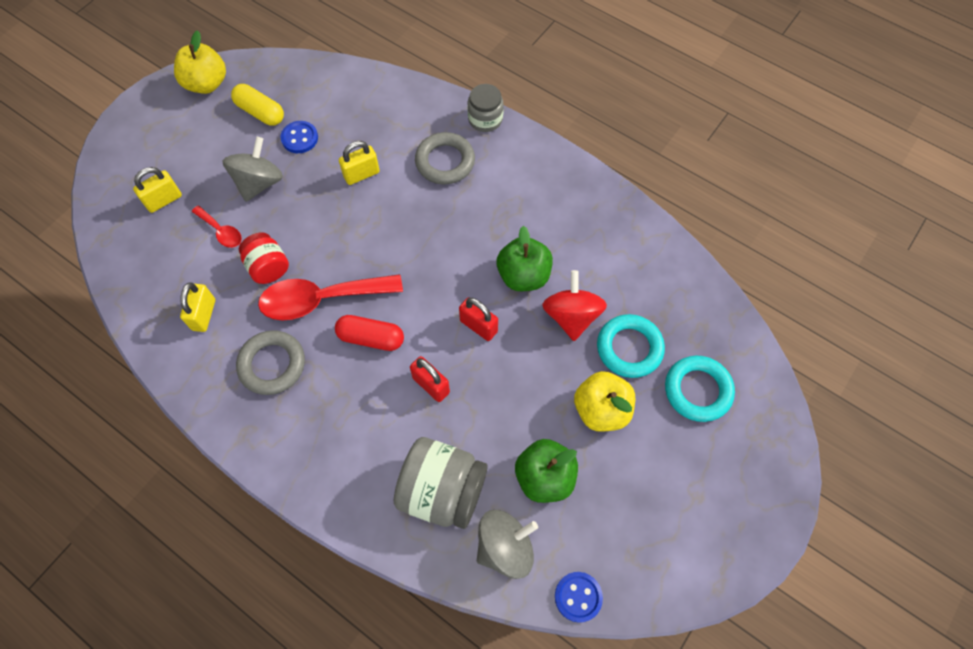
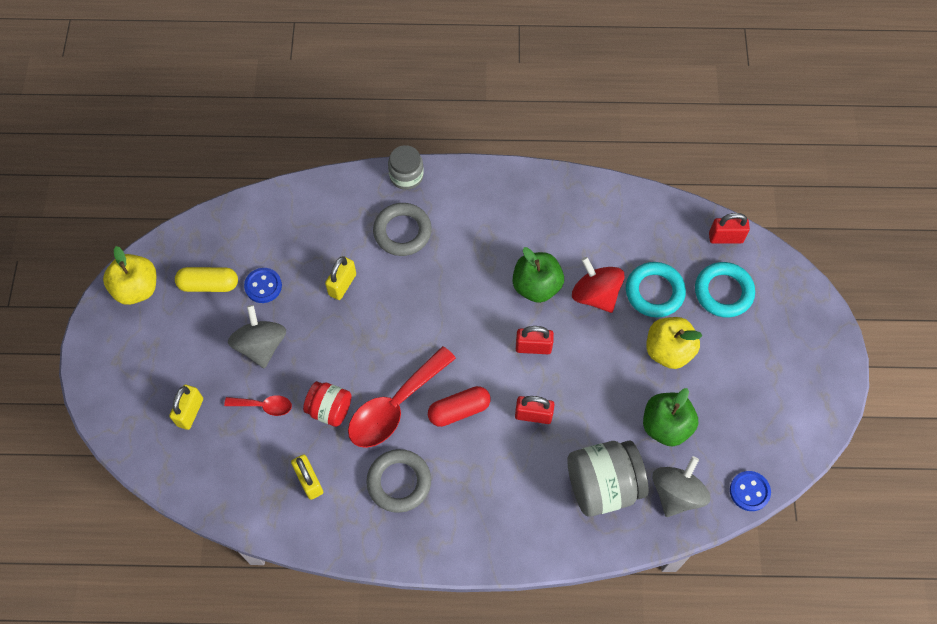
camera: 35 degrees left, 0 degrees up
none -> red padlock [709,213,750,244]

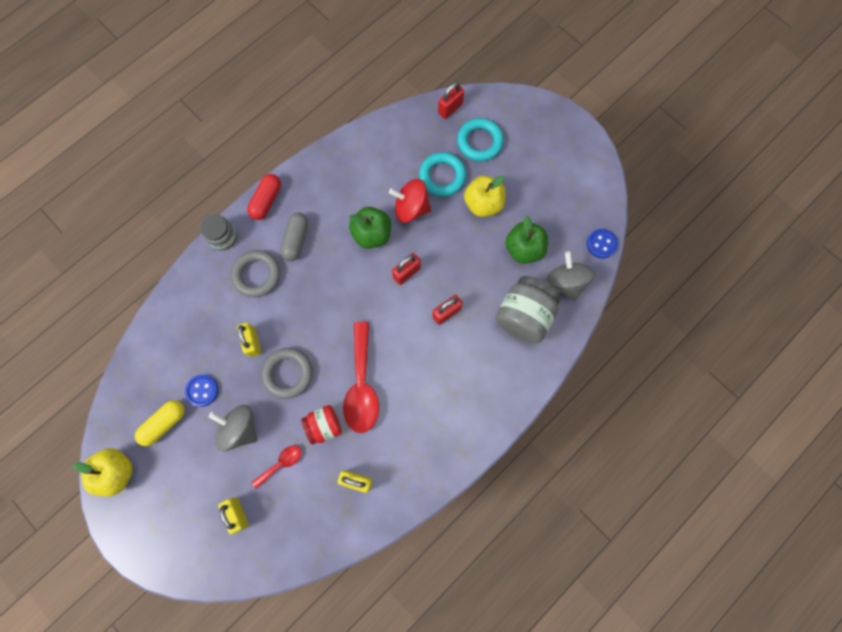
camera: 45 degrees left, 10 degrees up
grey ring [366,449,431,513] -> grey ring moved to [261,348,313,399]
red capsule [428,386,491,427] -> red capsule moved to [247,174,281,220]
none -> grey capsule [280,213,308,261]

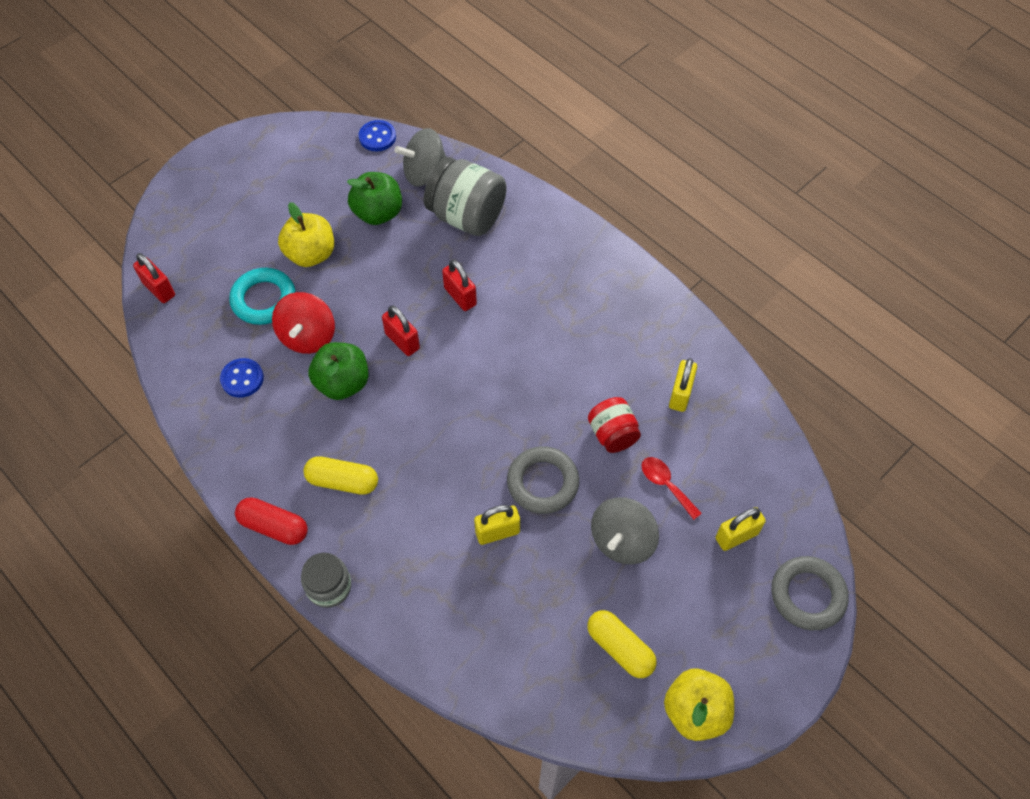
camera: 90 degrees left, 15 degrees down
blue button [185,375,218,407] -> blue button moved to [220,358,264,398]
grey ring [231,250,280,297] -> grey ring moved to [771,556,849,630]
grey capsule [280,213,308,261] -> yellow capsule [304,456,378,495]
red spoon [343,322,379,433] -> none
turquoise ring [457,118,504,161] -> none

